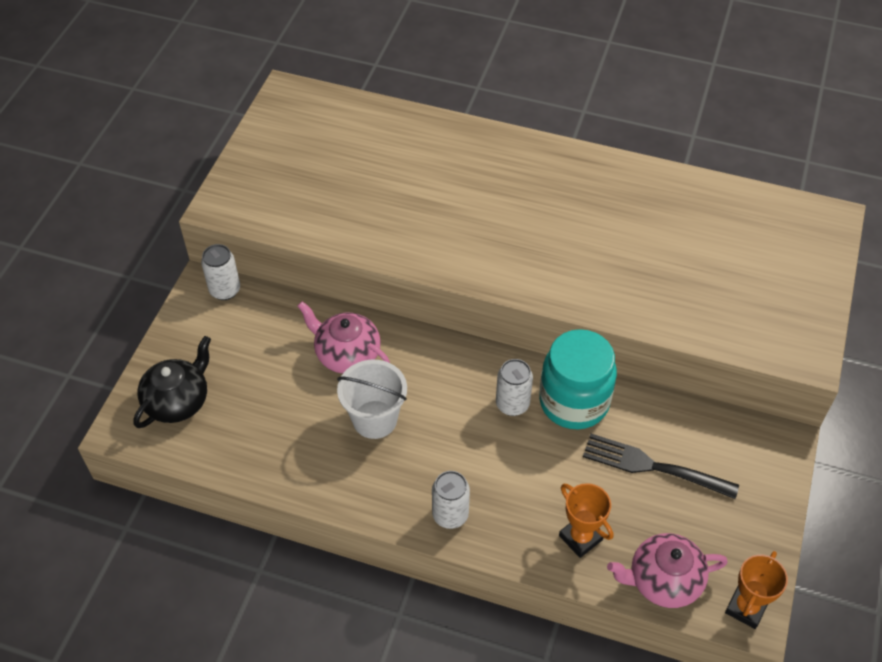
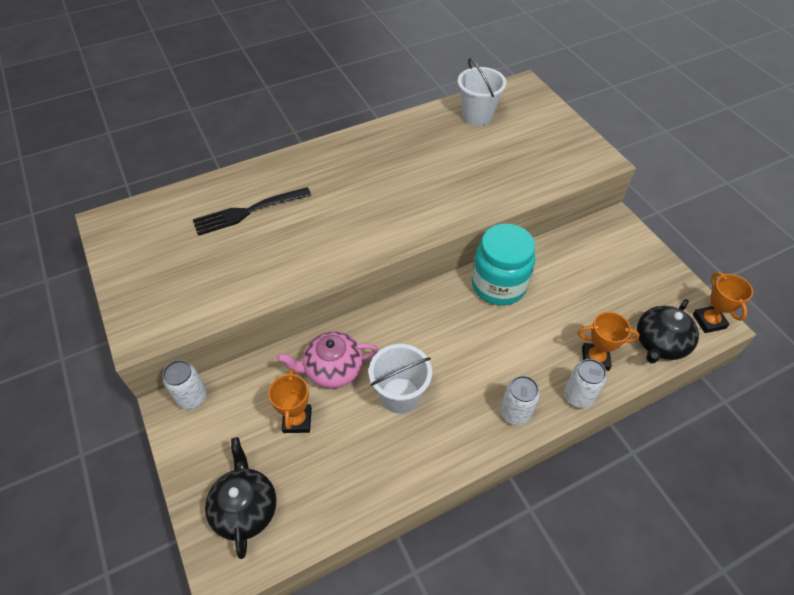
camera: 45 degrees left, 0 degrees up
white can [496,359,533,416] -> white can moved to [564,359,606,408]
black fork [583,434,739,499] -> black fork moved to [193,187,311,236]
pink teapot [607,533,728,608] -> black teapot [637,299,699,363]
none -> orange trophy [268,369,312,433]
none -> white bucket [458,58,507,126]

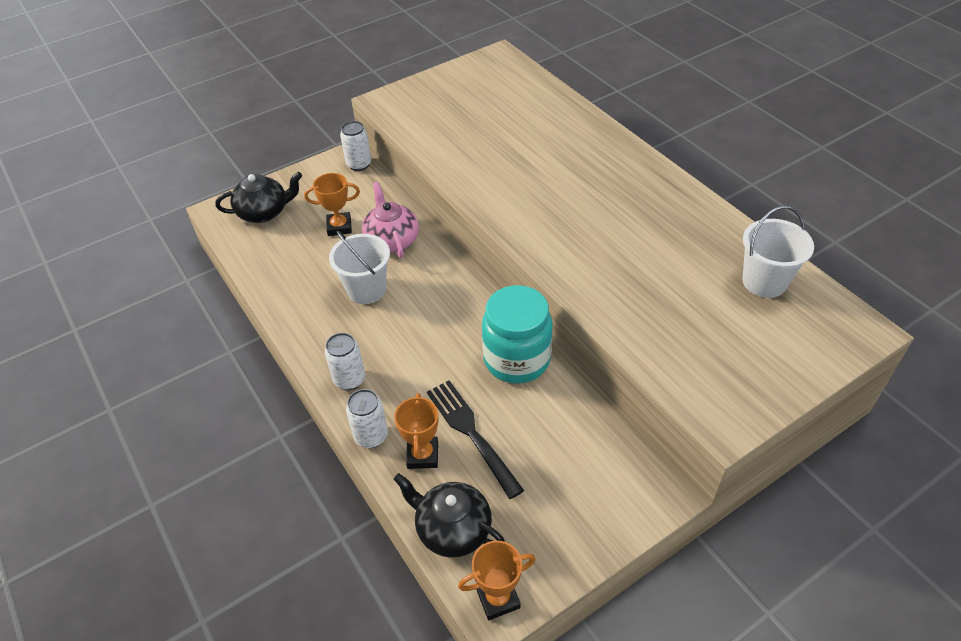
camera: 85 degrees right, 5 degrees down
black fork [193,187,311,236] -> black fork moved to [427,380,524,499]

